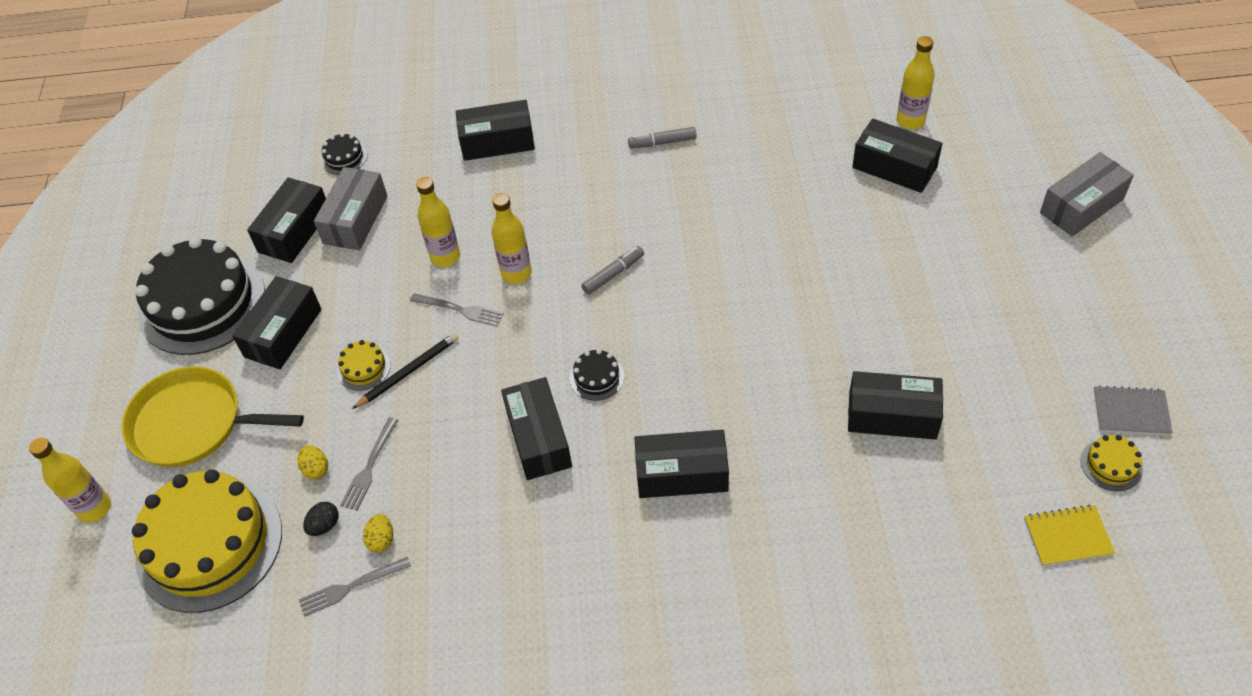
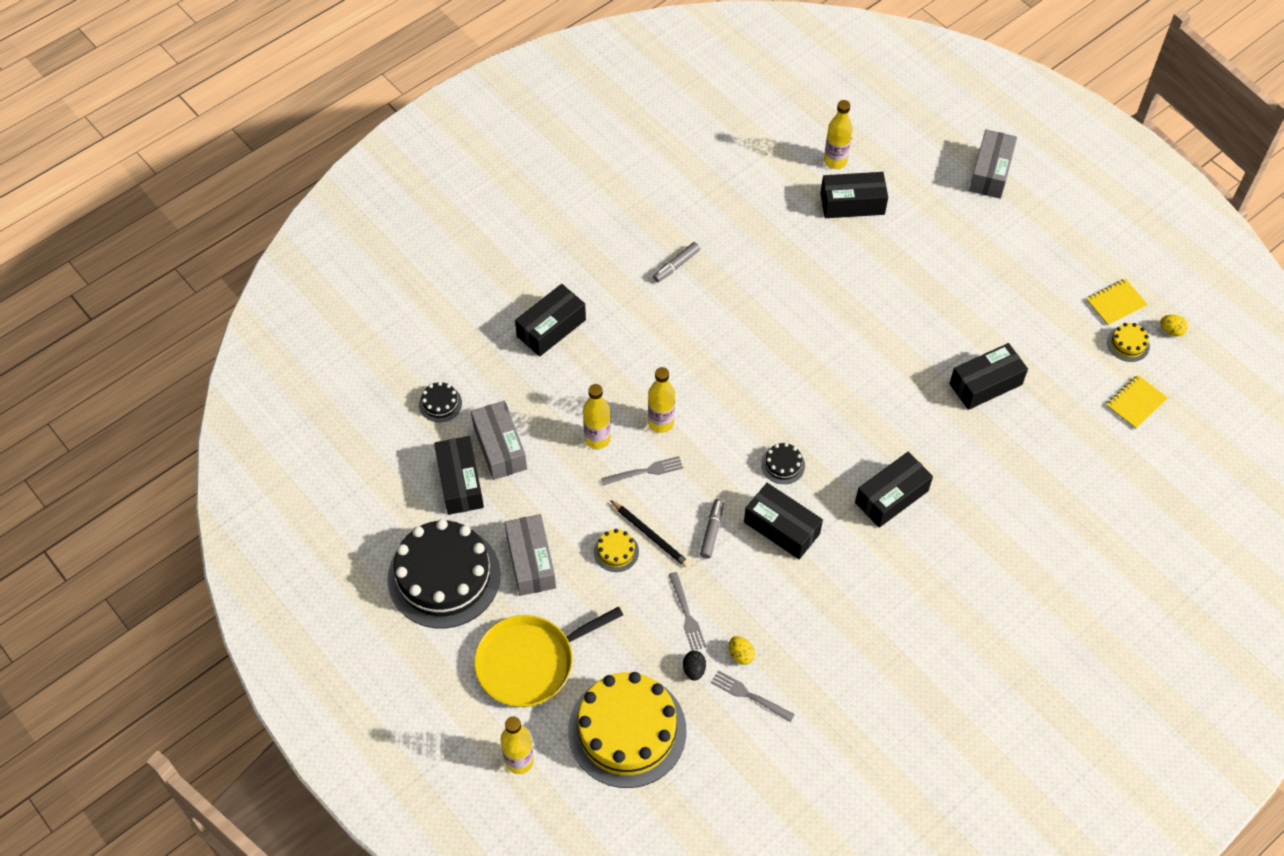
camera: 40 degrees left, 5 degrees up
black box [232,276,322,369] -> grey box [505,514,556,596]
yellow egg [298,445,328,480] -> yellow egg moved to [1160,315,1188,336]
grey fork [299,557,411,617] -> grey fork turned 90 degrees clockwise [711,670,795,722]
black pencil [352,333,459,409] -> black pencil turned 120 degrees clockwise [610,500,690,568]
grey marker [581,246,644,295] -> grey marker moved to [700,499,724,559]
grey notebook [1094,385,1173,435] -> yellow notebook [1086,279,1148,326]

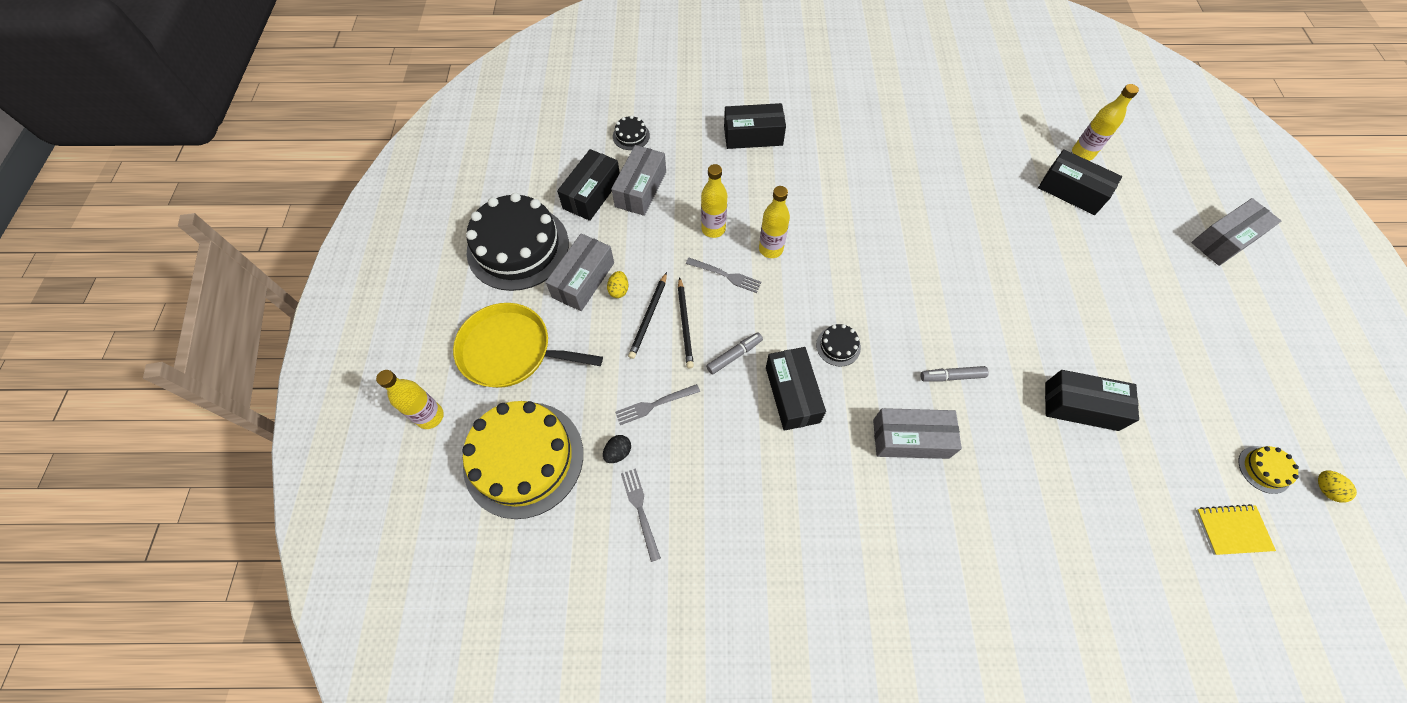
camera: 40 degrees right, 5 degrees up
yellow cake [594,529,639,572] -> black pencil [628,272,667,359]
grey marker [653,242,700,282] -> grey marker moved to [921,366,989,382]
grey fork [669,572,706,651] -> grey fork turned 45 degrees clockwise [615,384,700,425]
yellow egg [729,636,755,665] -> yellow egg moved to [607,271,628,298]
black box [855,452,933,528] -> grey box [873,408,962,459]
yellow notebook [1086,279,1148,326] -> none

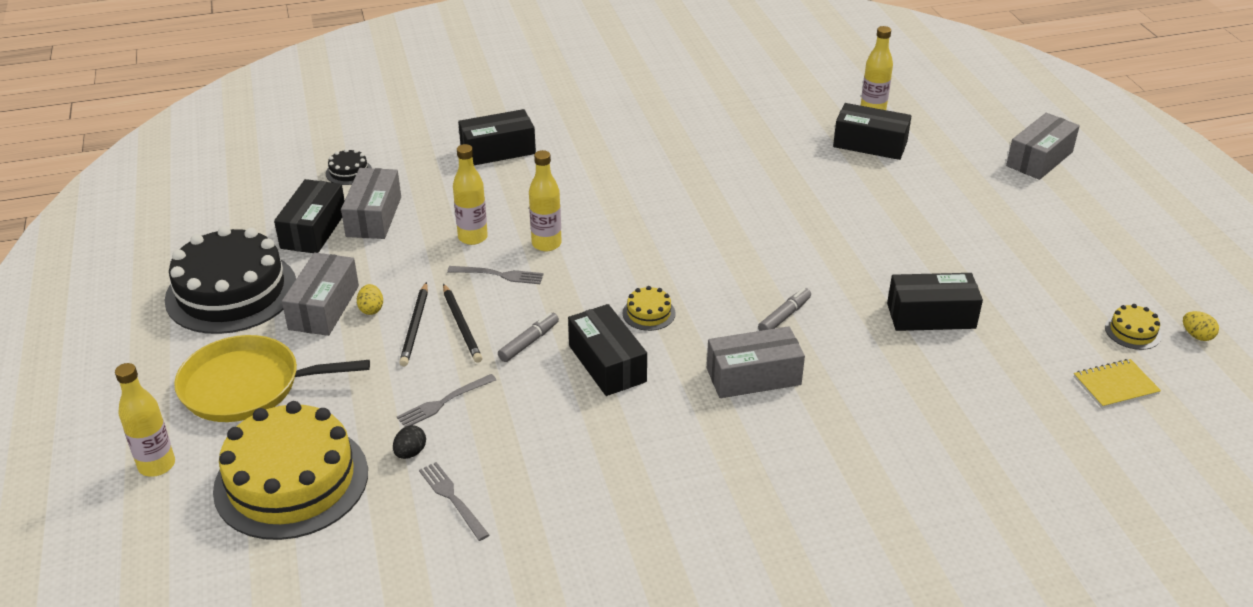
camera: 15 degrees left, 25 degrees down
black cake [816,324,861,366] -> yellow cake [623,286,675,331]
grey marker [921,366,989,382] -> grey marker turned 150 degrees clockwise [758,288,811,331]

